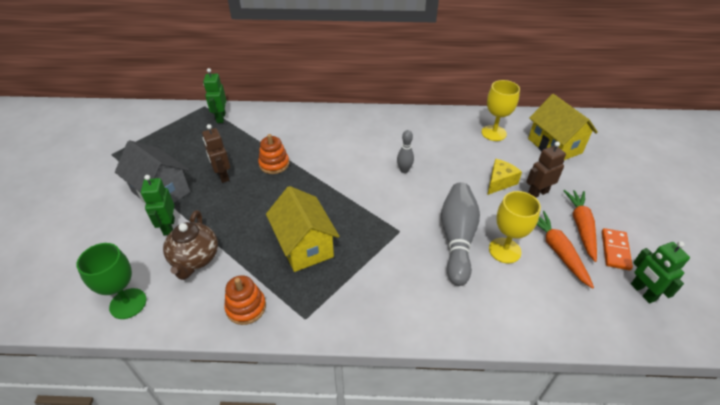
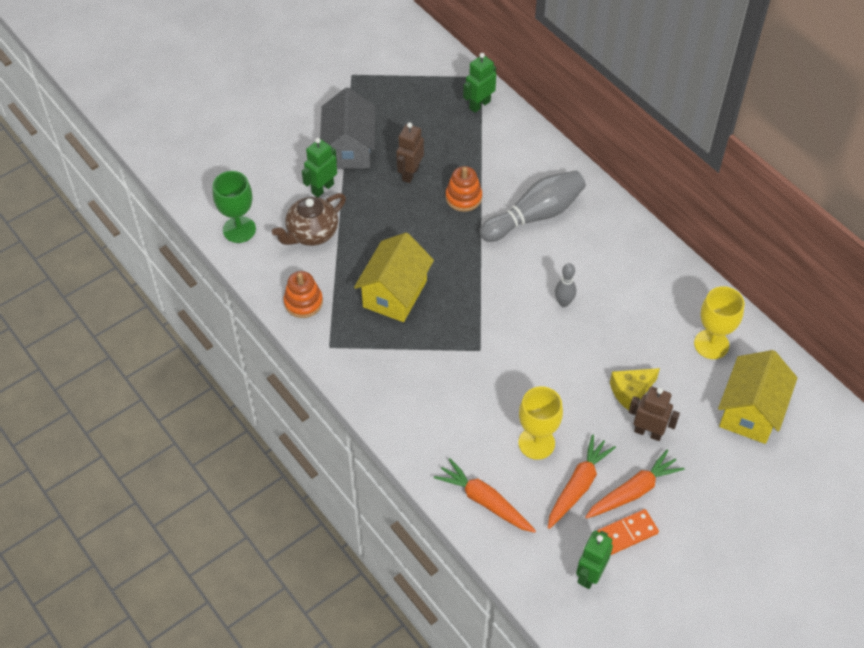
camera: 50 degrees right, 10 degrees up
grey bowling pin [441,182,480,286] -> grey bowling pin moved to [479,170,586,242]
yellow cheese [487,159,522,195] -> yellow cheese turned 150 degrees clockwise [610,368,660,410]
none -> orange carrot [434,458,536,533]

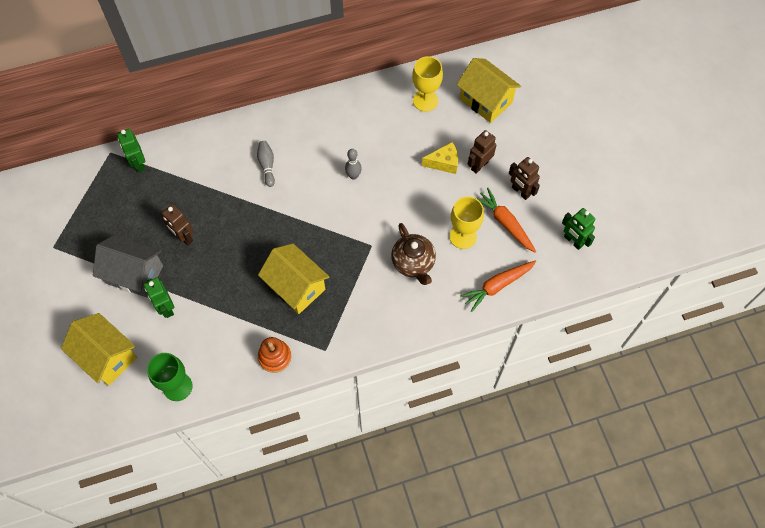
camera: 70 degrees left, 10 degrees up
brown teapot [272,193,346,246] -> brown teapot moved to [391,223,436,285]
orange stacking toy [445,166,482,212] -> none
grey bowling pin [479,170,586,242] -> grey bowling pin [257,141,275,187], size x0.51
orange carrot [585,449,685,519] -> brown robot [509,157,540,200]
orange domino [597,509,659,555] -> none
yellow cheese [610,368,660,410] -> yellow cheese turned 90 degrees counterclockwise [422,142,458,174]
none -> yellow house [61,313,137,386]

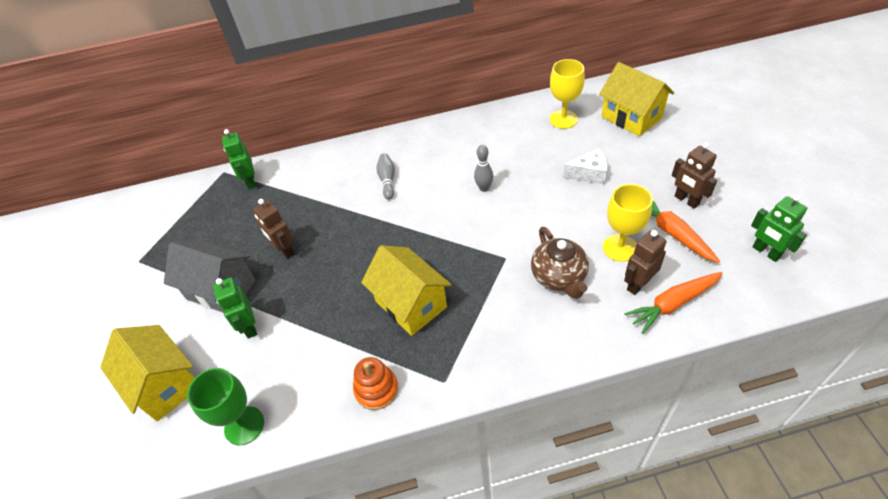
camera: 10 degrees right, 15 degrees down
yellow cheese [422,142,458,174] -> white cheese [563,149,607,185]
brown robot [468,130,496,174] -> brown robot moved to [624,230,667,295]

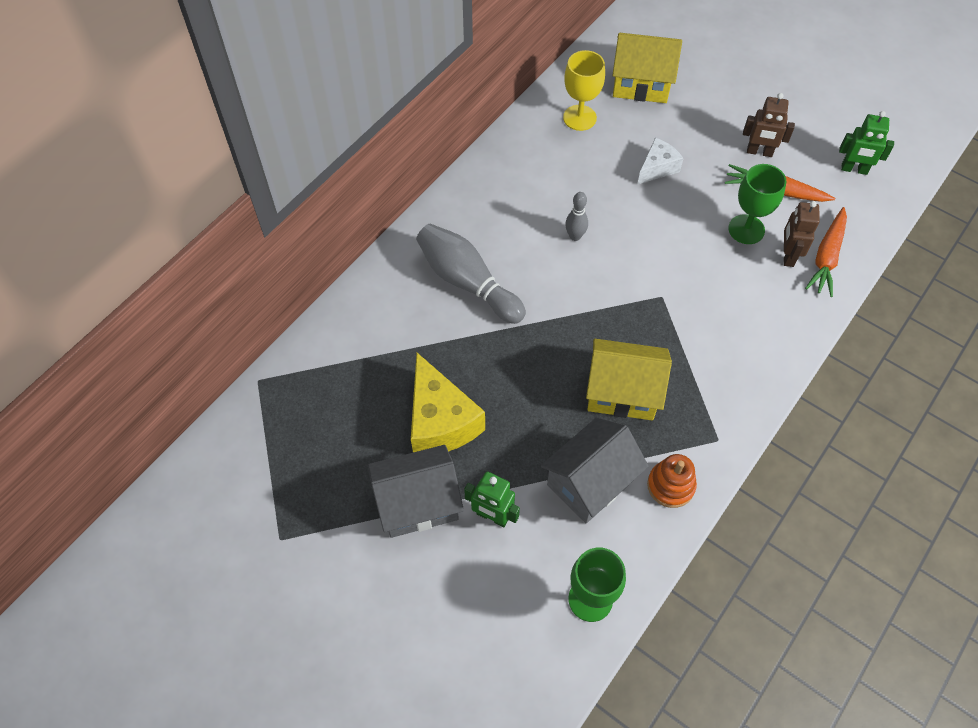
camera: 45 degrees left, 10 degrees up
yellow house [100,325,195,421] -> none
green robot [222,129,256,189] -> none
brown robot [253,199,294,259] -> yellow cheese [411,353,485,452]
grey bowling pin [376,153,395,200] -> grey bowling pin [416,224,526,324], size x1.97
brown teapot [531,227,589,299] -> none
yellow goblet [603,184,653,262] -> green goblet [728,164,787,244]
none -> grey house [541,417,649,523]

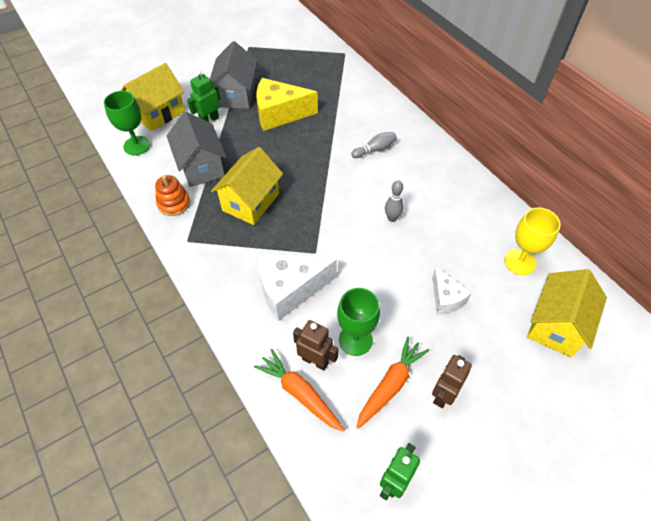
camera: 110 degrees right, 5 degrees down
grey bowling pin [416,224,526,324] -> grey bowling pin [351,132,397,158], size x0.51
none -> yellow house [121,63,185,131]
none -> white cheese [259,253,337,321]

